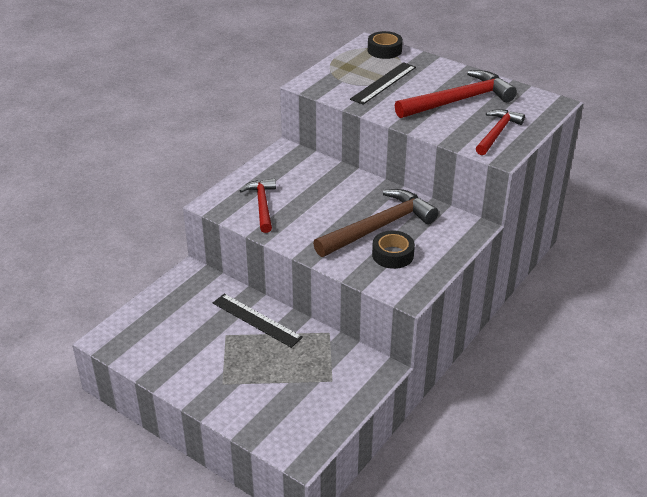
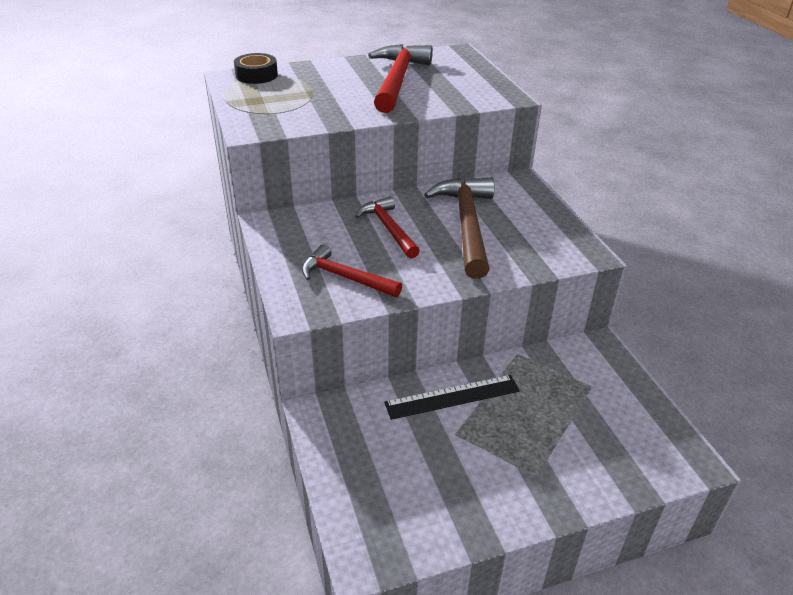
camera: 55 degrees left, 0 degrees up
black ruler [350,62,416,104] -> none
black tape [372,231,415,269] -> none
red hammer [476,109,525,155] -> red hammer moved to [355,196,420,259]

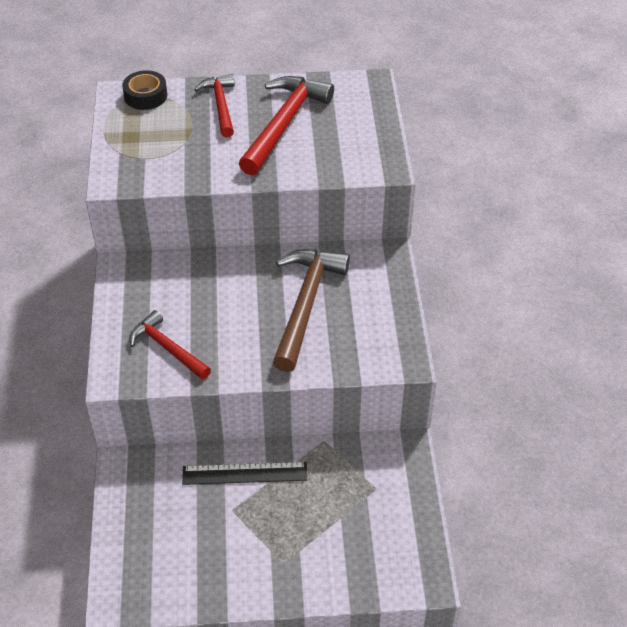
camera: 15 degrees right, 10 degrees up
red hammer [355,196,420,259] -> red hammer moved to [194,74,235,137]

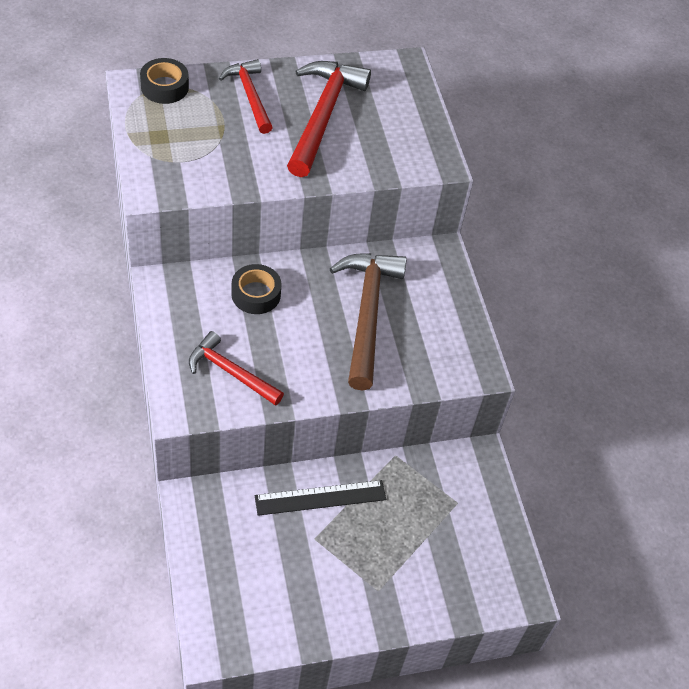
camera: 15 degrees left, 5 degrees up
none -> black tape [231,264,282,314]

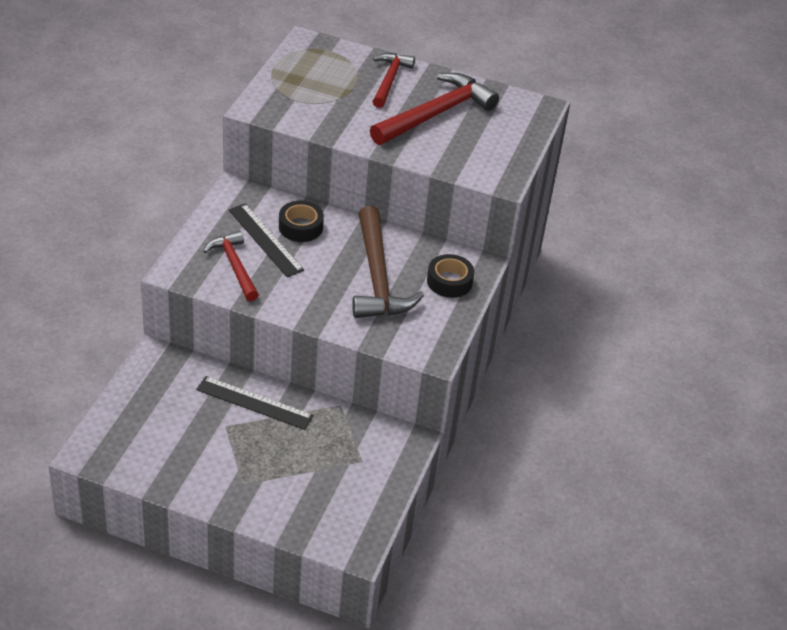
camera: 35 degrees right, 10 degrees down
black tape [140,58,189,104] -> black tape moved to [427,254,474,298]
brown hammer [330,253,407,390] -> brown hammer turned 135 degrees clockwise [352,206,424,318]
none -> black ruler [229,204,304,277]

